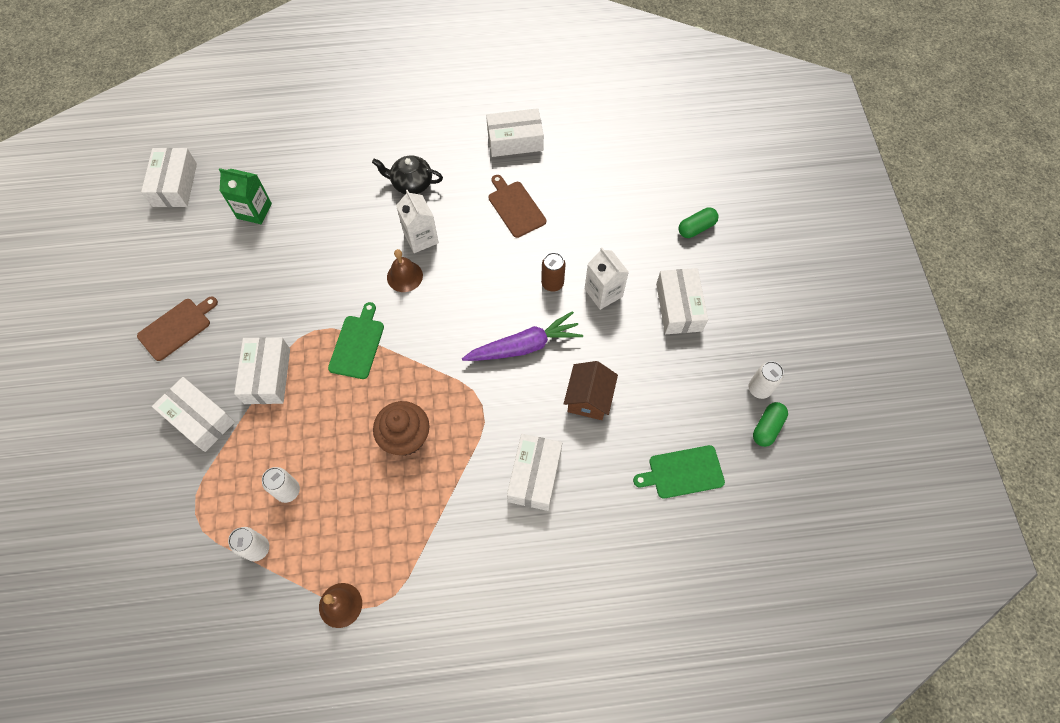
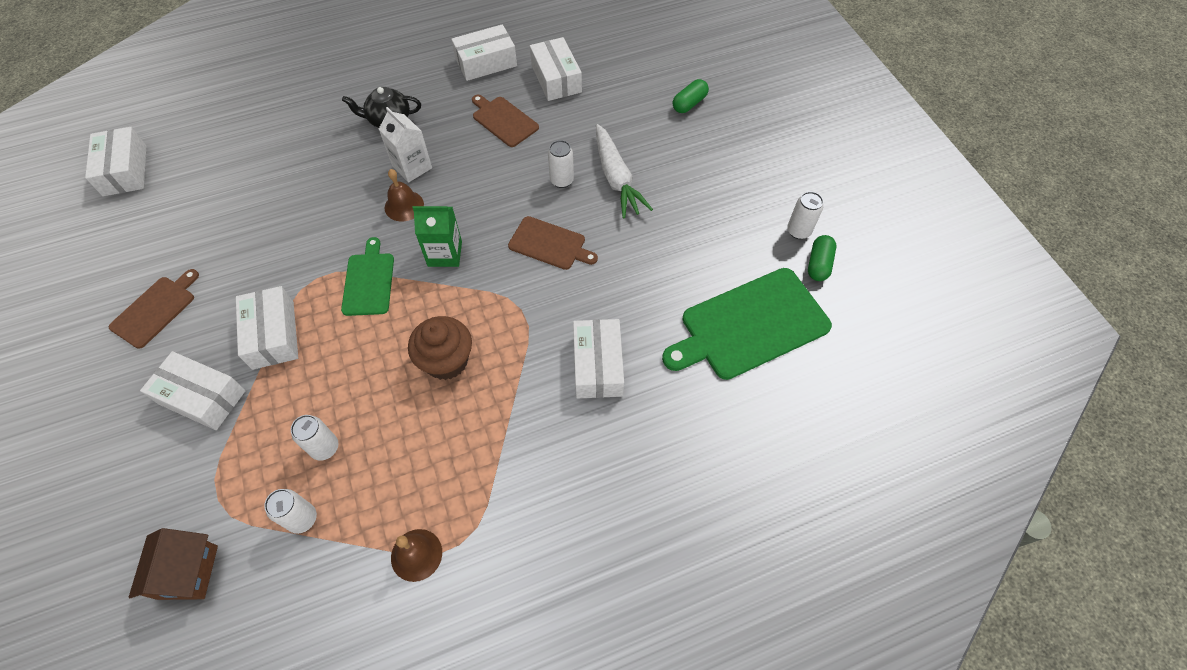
camera: 15 degrees left, 5 degrees down
green carton [219,168,272,224] -> green carton moved to [412,206,462,267]
purple carrot [462,311,583,361] -> brown cutting board [508,216,598,270]
brown can [541,252,566,292] -> white can [548,140,574,188]
brown house [564,361,618,420] -> brown house moved to [129,528,218,600]
white carton [585,247,629,310] -> white carrot [596,124,653,219]
green cutting board [633,445,725,499] -> green cutting board [662,268,832,380], size x1.79
white box [656,268,708,334] -> white box moved to [530,37,582,101]

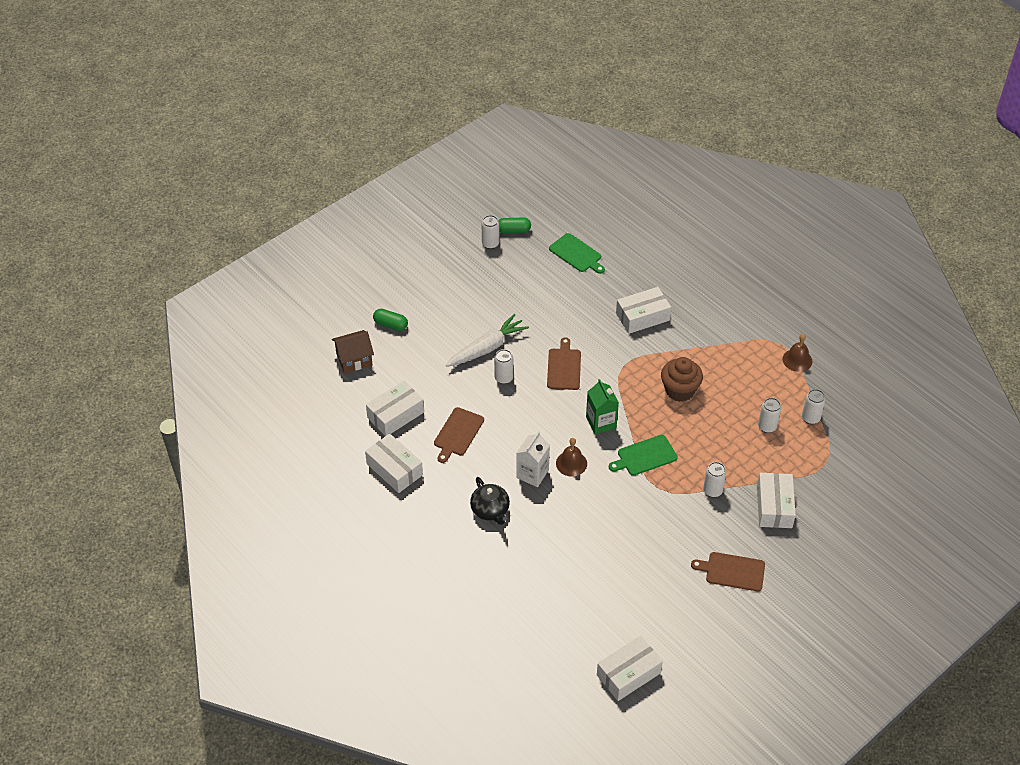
camera: 110 degrees left, 10 degrees down
brown house [129,528,218,600] -> brown house moved to [332,330,374,373]
white box [236,286,298,370] -> white can [703,462,726,497]
green cutting board [662,268,832,380] -> green cutting board [549,233,605,274], size x0.56

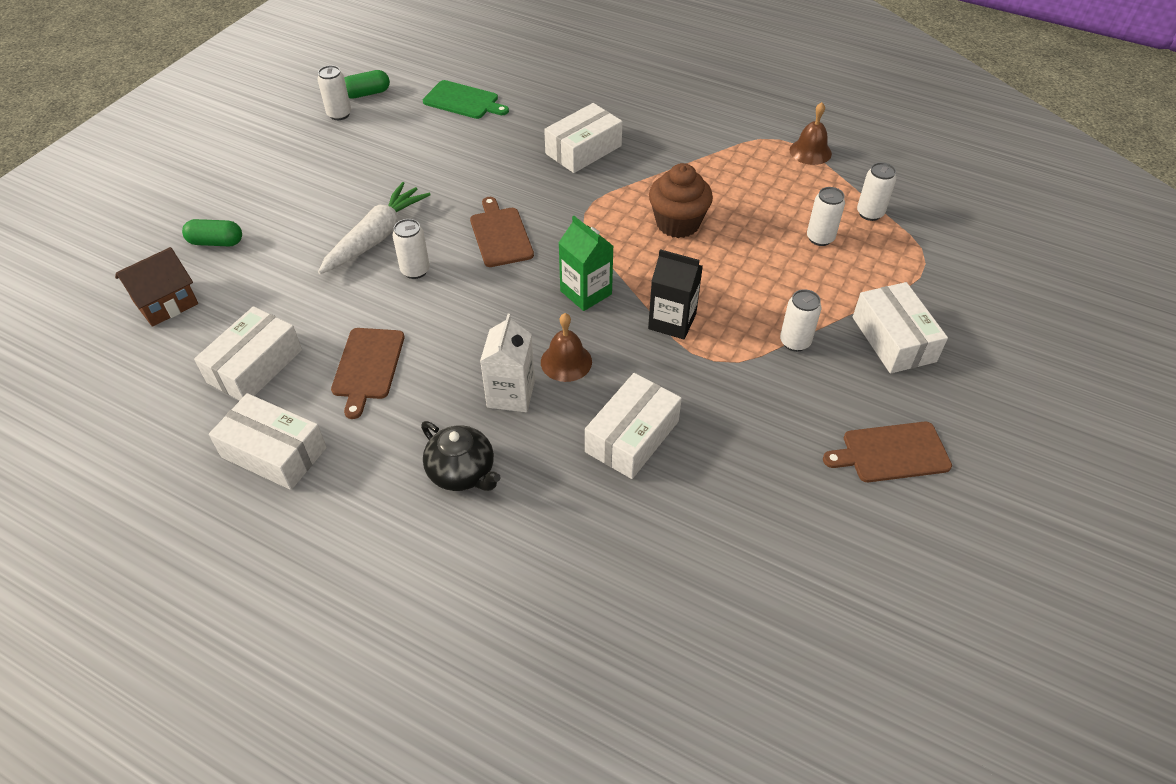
camera: 20 degrees left, 0 degrees up
white box [597,636,663,701] -> white box moved to [585,373,682,479]
green cutting board [609,435,678,476] -> black carton [648,249,703,339]

